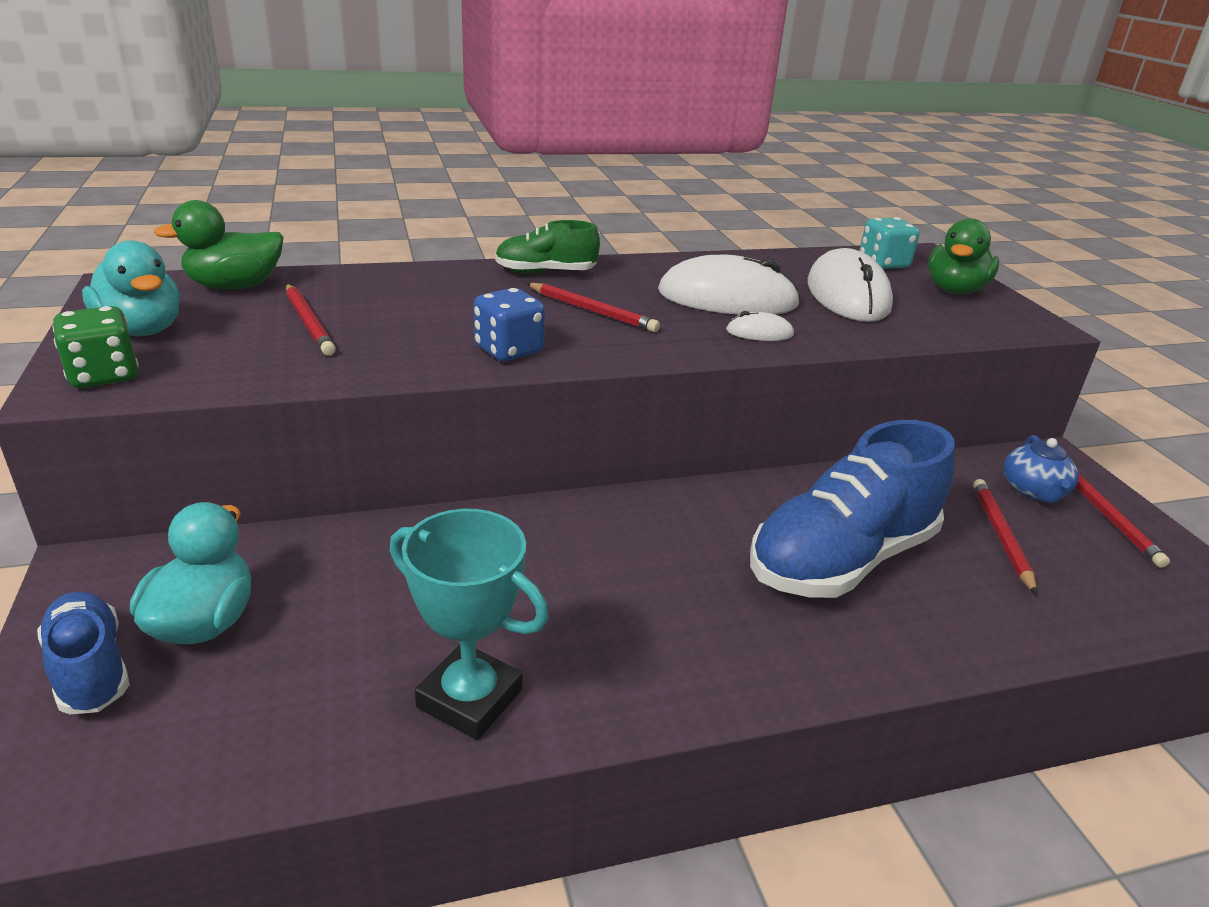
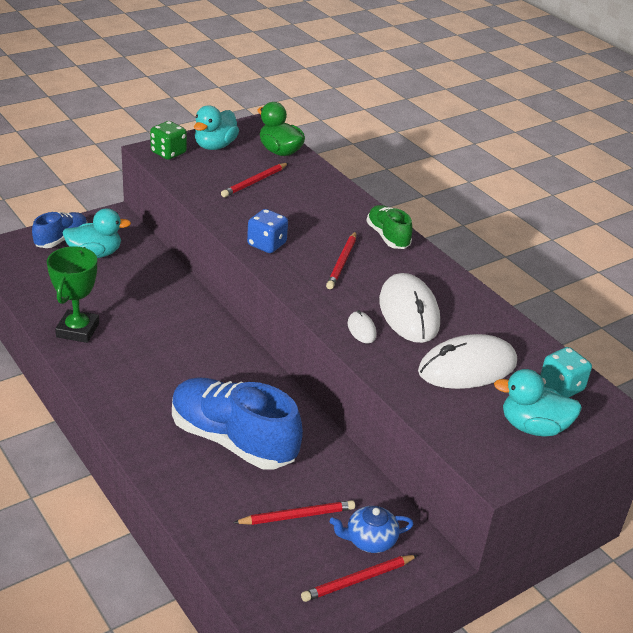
camera: 70 degrees right, 5 degrees up
turquoise trophy [390,509,549,740] -> green trophy [47,246,99,343]
green duck [928,218,999,294] -> turquoise duck [494,369,582,437]

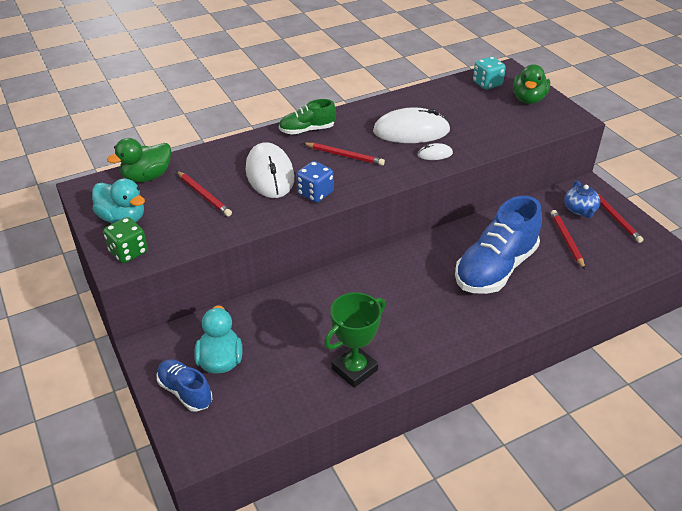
camera: 80 degrees left, 5 degrees up
green trophy [47,246,99,343] -> green trophy turned 60 degrees counterclockwise [324,292,385,388]
white mouse [418,334,517,389] -> white mouse moved to [246,142,294,198]
turquoise duck [494,369,582,437] -> green duck [513,64,550,104]

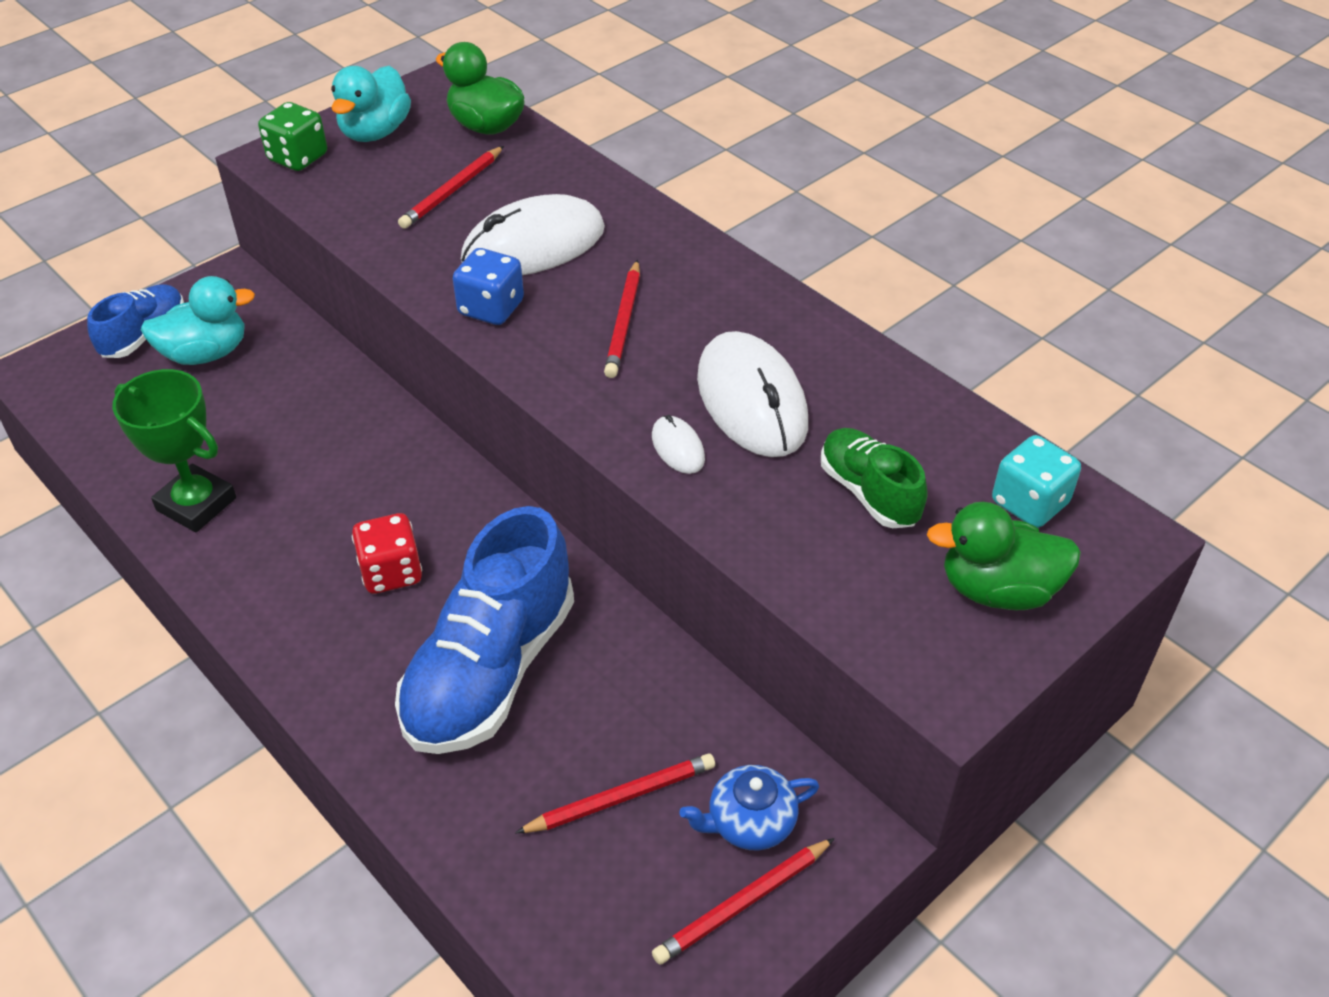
camera: 75 degrees right, 5 degrees up
green shoe [279,99,336,135] -> green shoe moved to [821,428,927,528]
blue shoe [455,196,542,294] -> blue shoe turned 90 degrees counterclockwise [395,506,574,754]
none -> red dice [352,513,422,594]

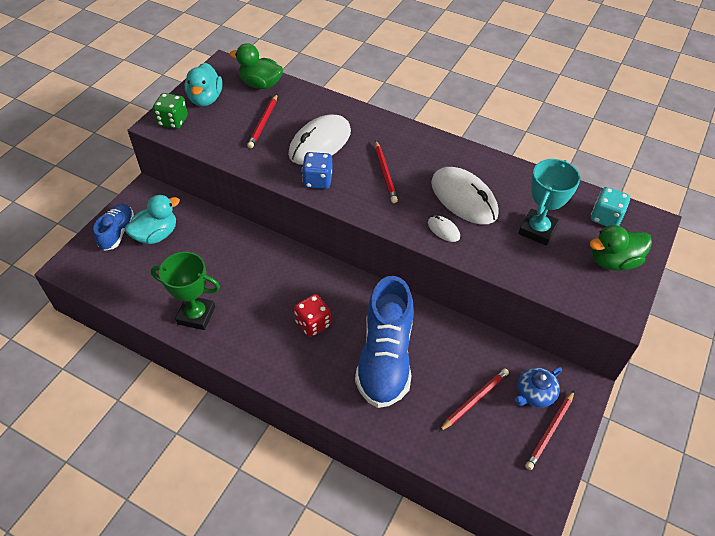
camera: 20 degrees left, 5 degrees up
green shoe [821,428,927,528] -> turquoise trophy [518,159,580,246]

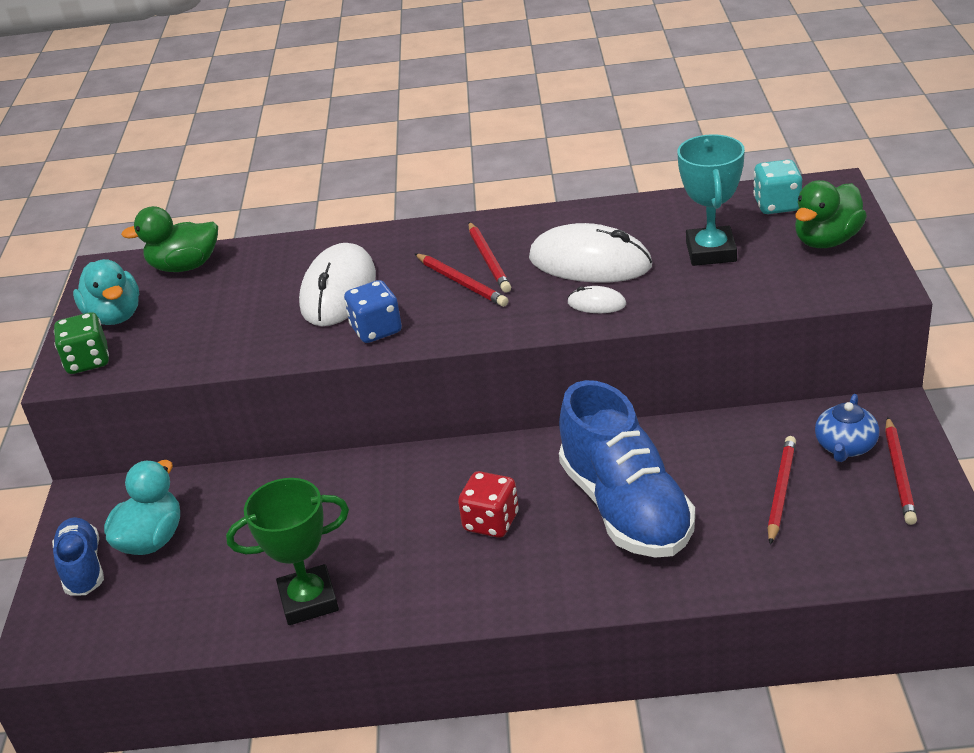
camera: 25 degrees left, 15 degrees down
red pencil [247,94,277,148] -> red pencil moved to [468,222,511,293]

